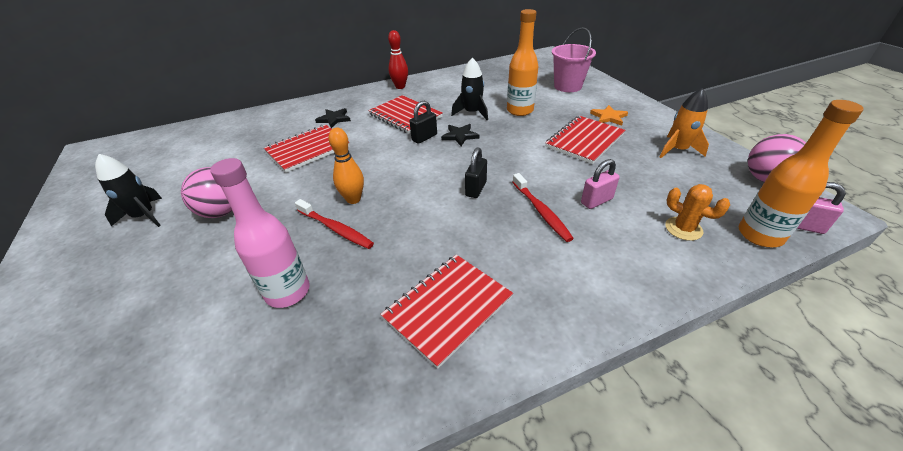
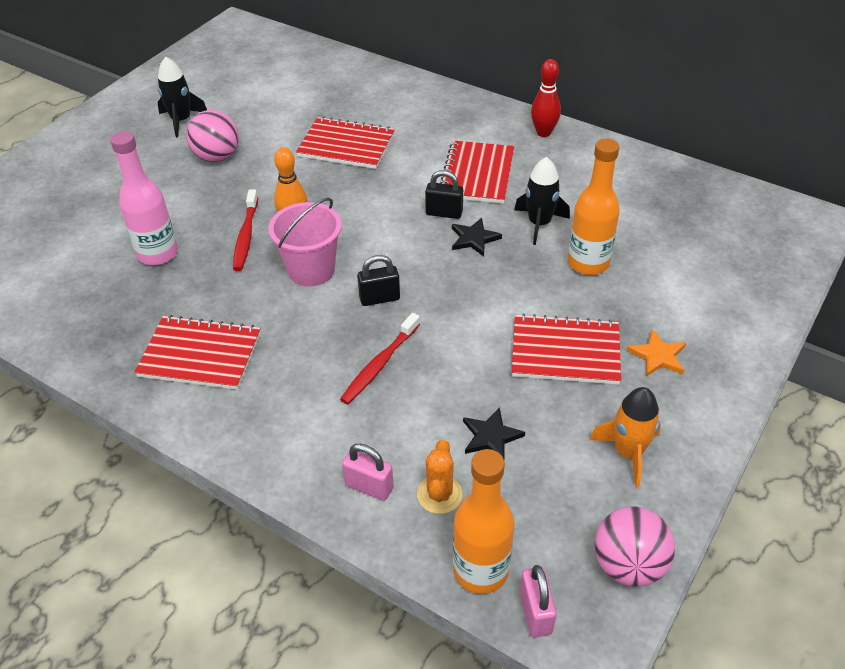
camera: 55 degrees right, 5 degrees up
black star [315,108,351,128] -> black star moved to [463,407,525,459]
pink bucket [552,27,596,92] -> pink bucket moved to [268,197,342,287]
pink padlock [581,159,620,209] -> pink padlock moved to [342,444,394,501]

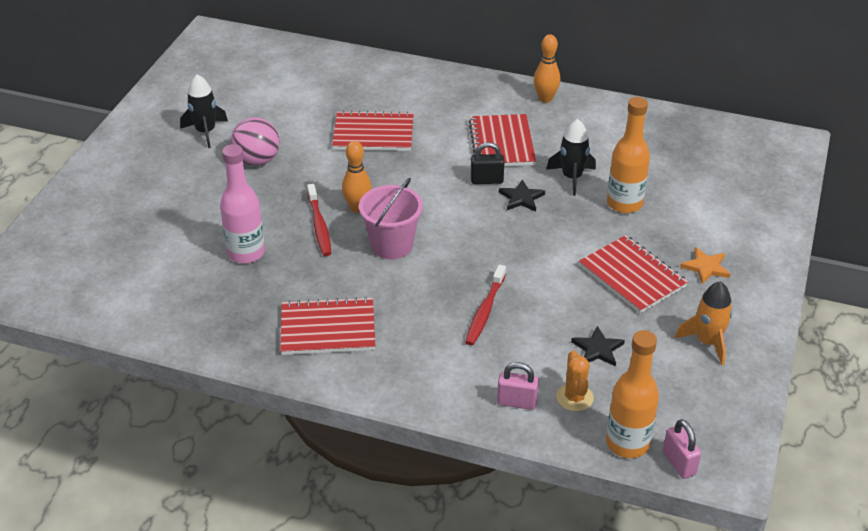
camera: 15 degrees left, 5 degrees down
black padlock [357,255,400,306] -> none
red notebook [511,313,621,385] -> red notebook turned 60 degrees clockwise [579,235,688,313]
red bowling pin [531,59,561,137] -> orange bowling pin [534,34,560,103]
pink ball [595,506,675,587] -> none

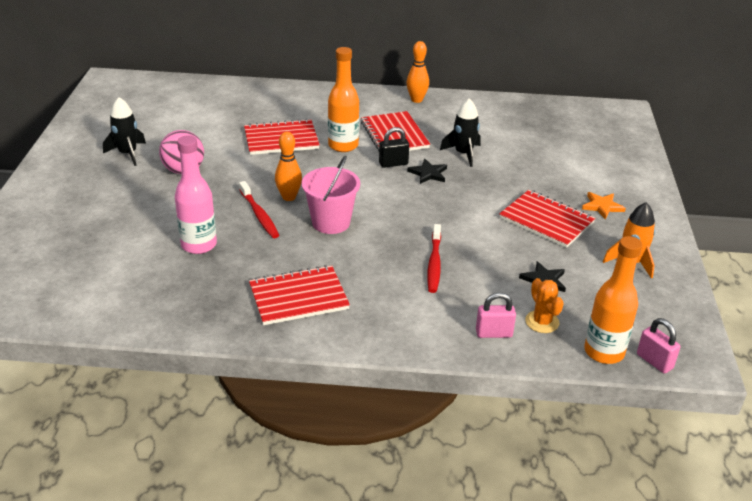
camera: 15 degrees left, 5 degrees down
orange bottle [607,97,650,213] -> orange bottle moved to [328,47,359,152]

